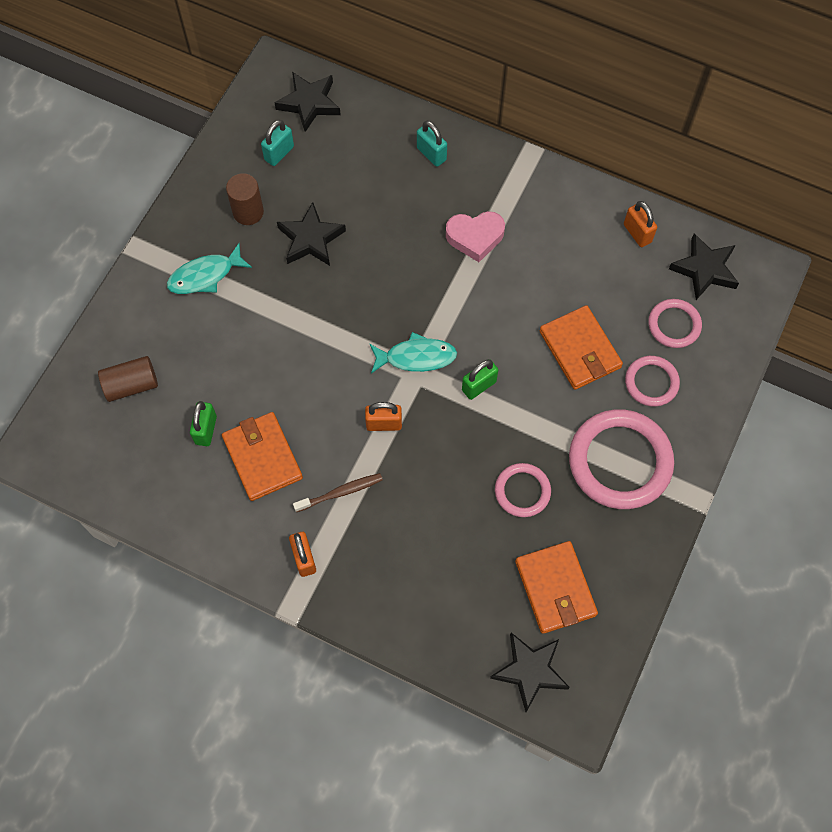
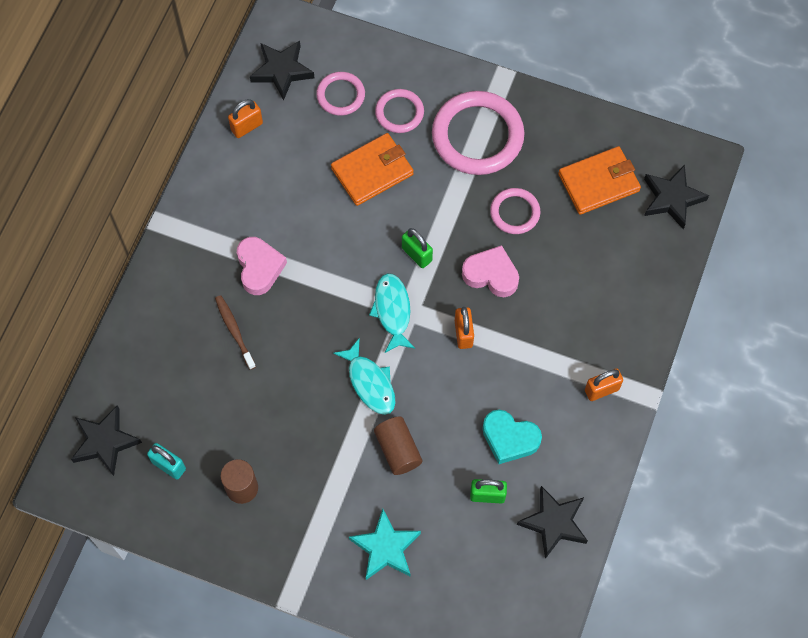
camera: 95 degrees left, 0 degrees up
brown cylinder [98,356,158,402] -> brown cylinder moved to [374,416,422,475]
turquoise fish [167,243,252,294] -> turquoise fish moved to [333,338,396,415]
orange wallet [222,412,303,501] -> turquoise heart [482,410,542,464]
black star [277,202,346,266] -> black star moved to [517,486,588,559]
brown toothbrush [293,473,383,512] -> brown toothbrush moved to [215,295,256,370]
turquoise padlock [417,121,447,167] -> none
none -> turquoise star [349,509,421,580]
none -> pink heart [462,245,519,297]

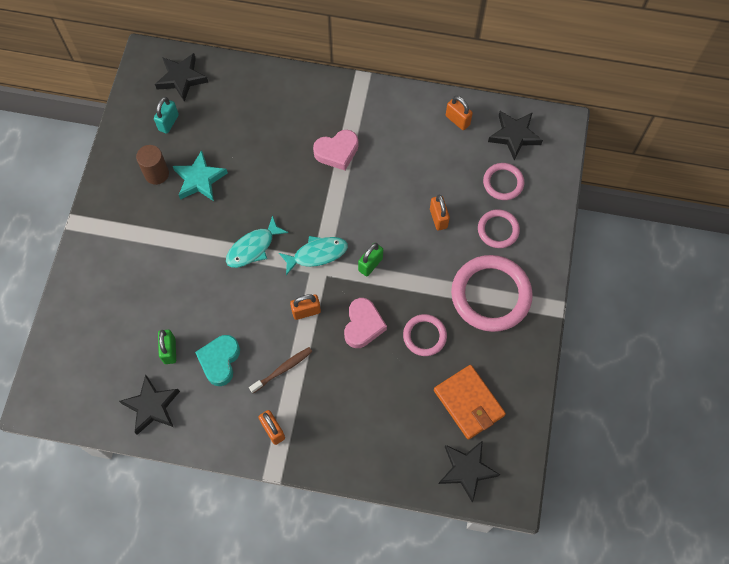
camera: 80 degrees right, 0 degrees up
brown toothbrush [215,295,256,370] -> brown toothbrush moved to [249,347,313,393]
orange wallet [331,133,414,206] -> orange padlock [430,194,450,231]
turquoise star [349,509,421,580] -> turquoise star moved to [173,150,228,201]
brown cylinder [374,416,422,475] -> none

